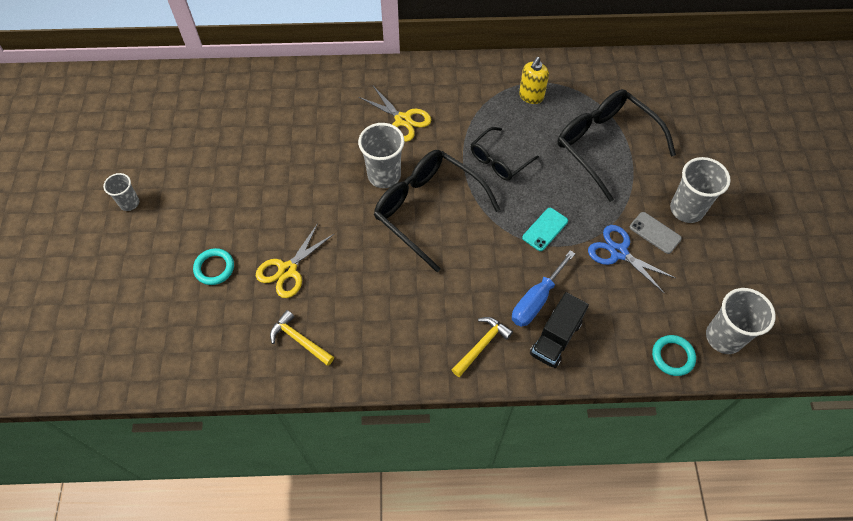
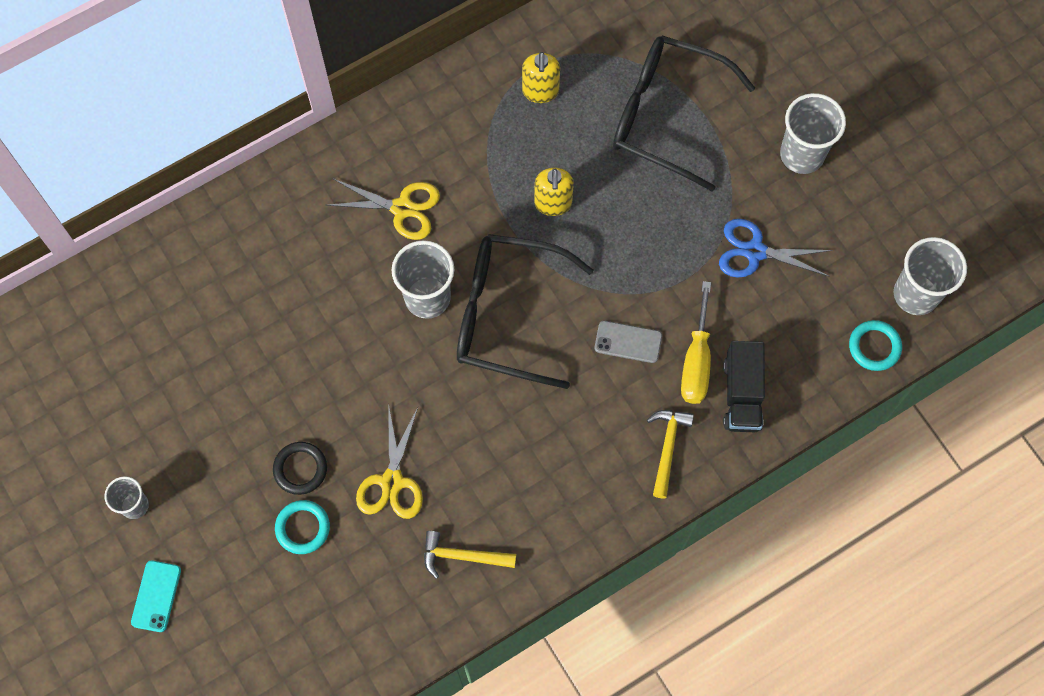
camera: 30 degrees left, 10 degrees up
black glasses [471,127,539,181] -> yellow soap dispenser [534,168,574,216]
blue screwdriver [512,250,575,327] -> yellow screwdriver [681,281,711,404]
turquoise phone [522,208,568,251] -> turquoise phone moved to [131,560,181,632]
grey phone [630,212,682,254] -> grey phone moved to [595,321,662,363]
none -> black ring [273,442,327,495]

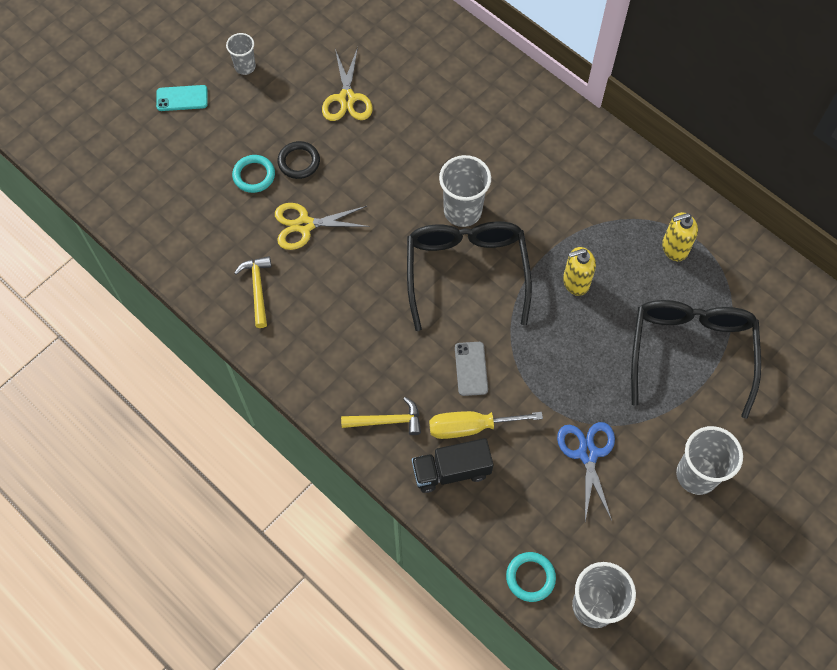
camera: 75 degrees right, 5 degrees down
yellow scissors [328,179,440,240] -> yellow scissors moved to [322,47,373,121]

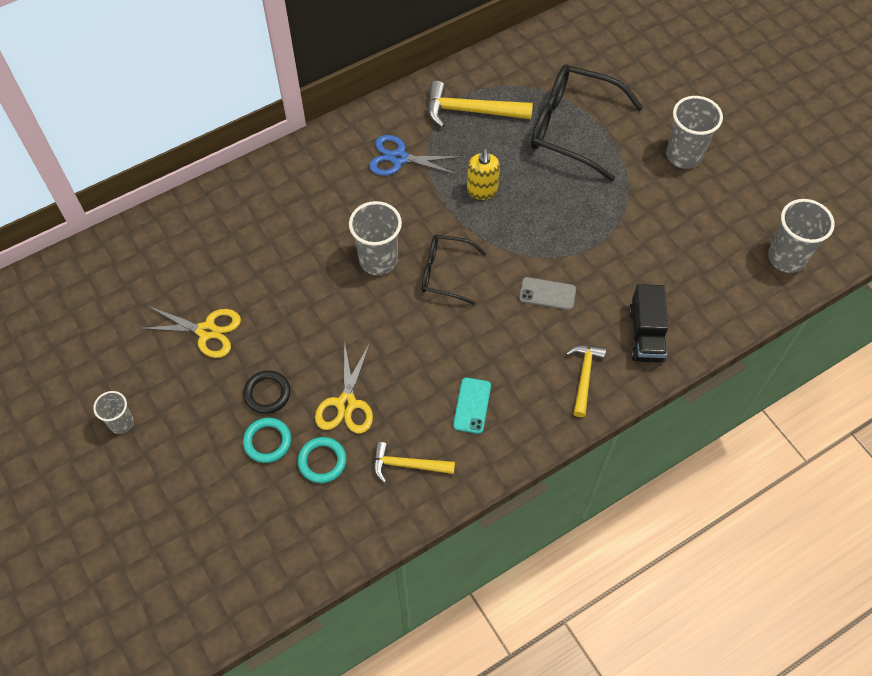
camera: 75 degrees left, 5 degrees down
turquoise phone [156,85,208,111] -> turquoise phone moved to [453,378,491,434]
black glasses [407,221,532,331] -> black glasses [422,235,486,305], size x0.57
yellow screwdriver [429,411,543,439] -> none
turquoise ring [506,552,556,602] -> turquoise ring moved to [298,437,347,483]
blue scissors [557,422,615,521] -> blue scissors moved to [369,135,460,176]
yellow soap dispenser [662,212,698,261] -> yellow hammer [427,81,533,128]

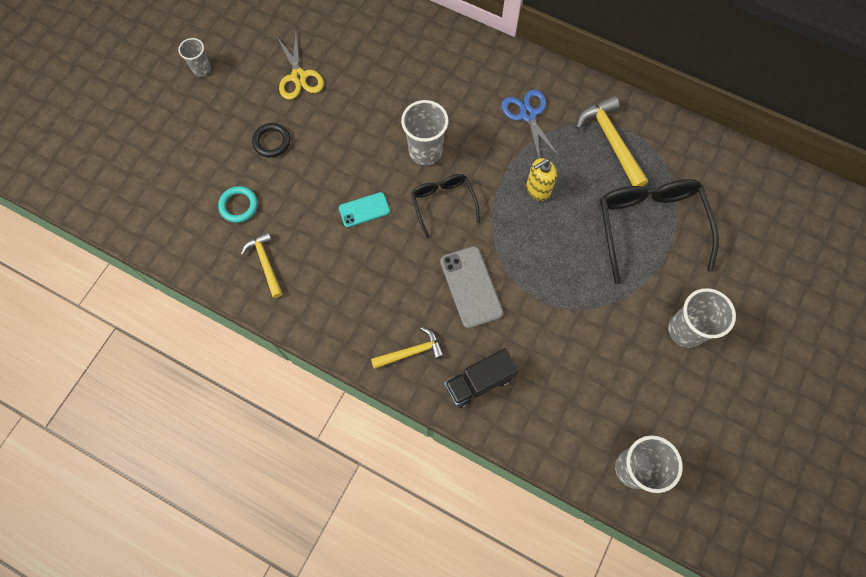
camera: 60 degrees right, 10 degrees up
turquoise ring [243,418,291,463] -> none
yellow scissors [315,341,373,434] -> none
turquoise phone [453,378,491,434] -> turquoise phone moved to [339,192,390,227]
grey phone [519,277,576,310] -> grey phone [440,246,503,328], size x1.60

